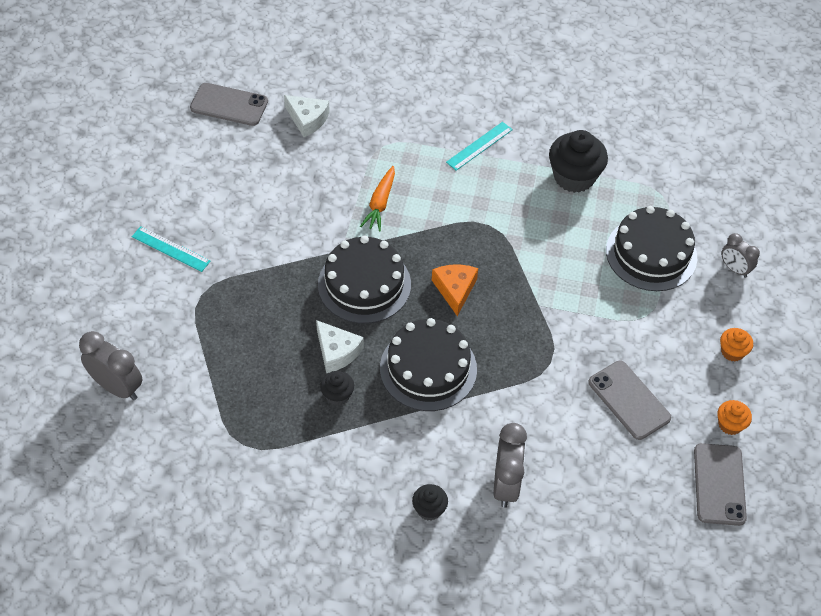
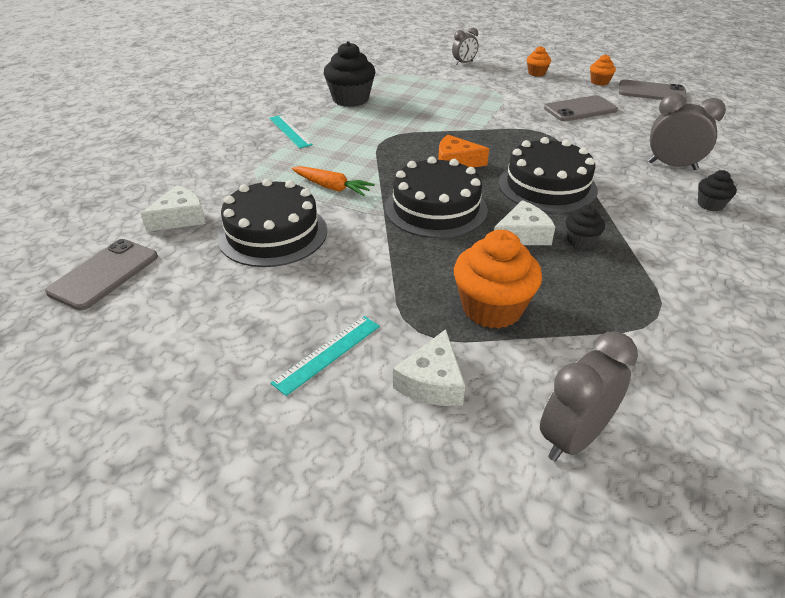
camera: 75 degrees left, 15 degrees down
black cake [606,206,697,291] -> black cake moved to [217,179,327,267]
none -> white cheese [393,329,465,406]
none -> orange cupcake [454,230,542,329]

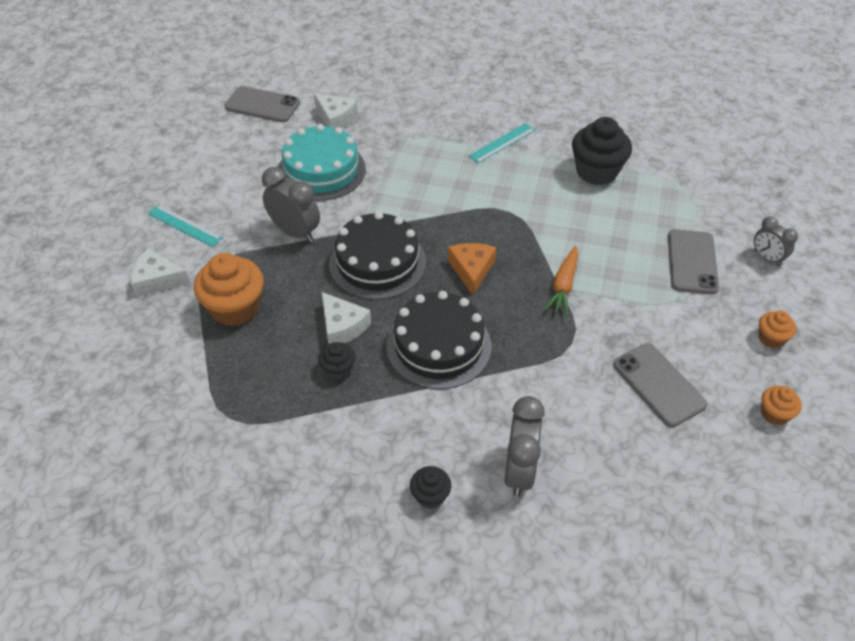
camera: 80 degrees right, 10 degrees up
black cake [217,179,327,267] -> turquoise cake [278,124,366,201]
orange carrot [292,166,375,196] -> orange carrot moved to [544,246,578,315]
grey clock [540,331,638,461] -> grey clock moved to [262,167,320,243]
grey phone [619,80,687,100] -> grey phone moved to [668,229,719,294]

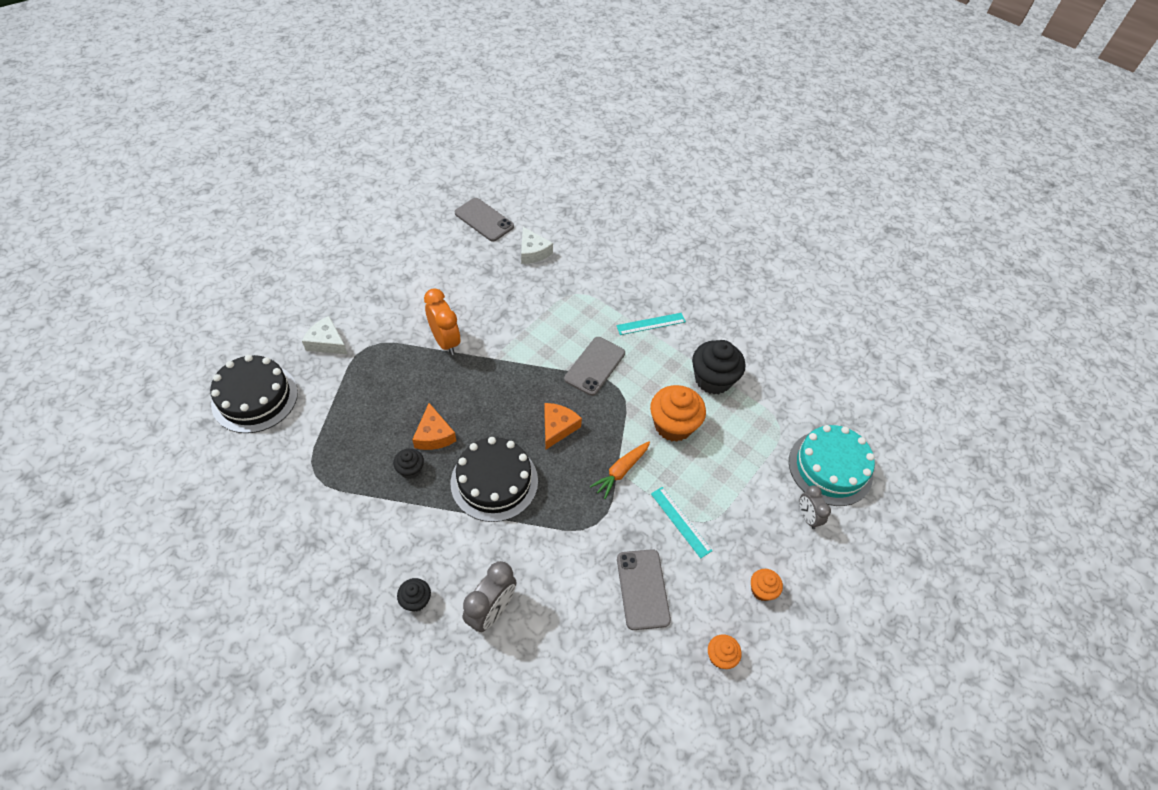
camera: 20 degrees right, 5 degrees up
turquoise ruler [148,205,223,247] -> turquoise ruler moved to [651,487,712,559]
orange cupcake [194,253,264,327] -> orange cupcake moved to [650,385,706,442]
grey clock [262,167,320,243] -> orange clock [424,288,460,355]
turquoise cake [278,124,366,201] -> turquoise cake moved to [789,425,875,506]
white cheese [322,292,371,344] -> orange cheese [412,403,456,450]
black cake [329,212,426,300] -> black cake moved to [210,355,298,433]
grey phone [668,229,719,294] -> grey phone moved to [564,337,625,396]

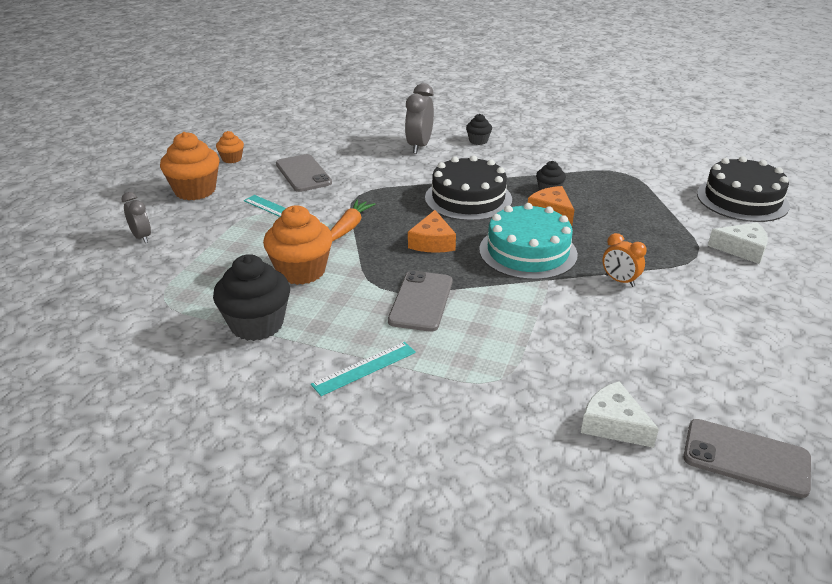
camera: 165 degrees right, 20 degrees down
orange clock [424,288,460,355] -> orange clock [602,233,647,287], size x0.62
orange cupcake [751,569,783,601] -> orange cupcake [160,132,219,200], size x1.94
turquoise cake [789,425,875,506] -> turquoise cake moved to [479,203,578,280]

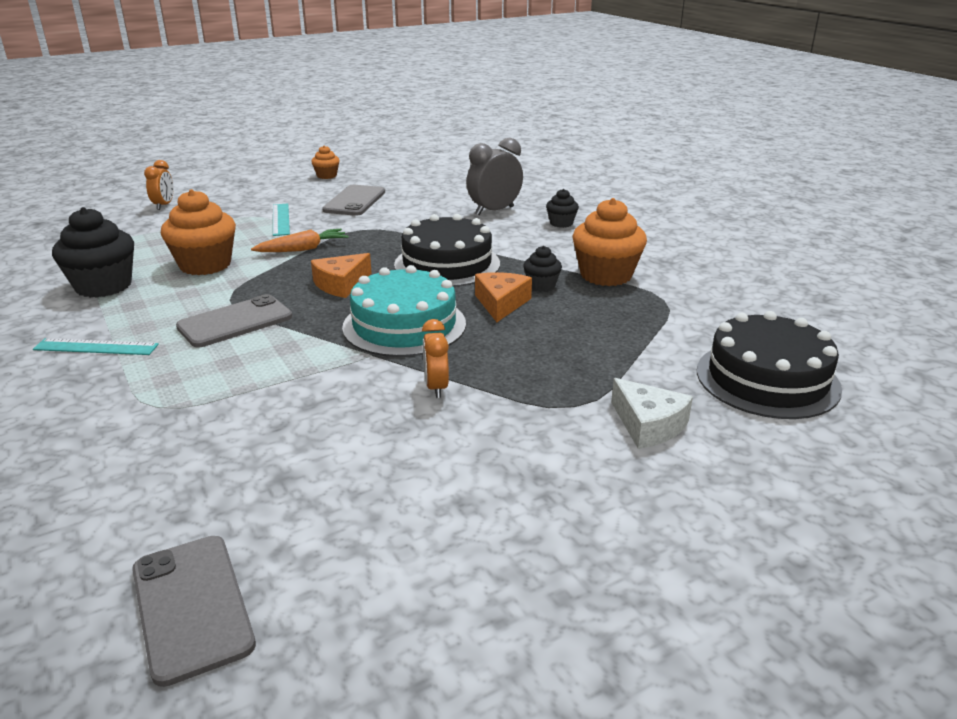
camera: 40 degrees right, 5 degrees down
grey clock [122,192,151,243] -> orange clock [144,160,173,210]
orange cupcake [160,132,219,200] -> orange cupcake moved to [572,198,647,286]
white cheese [581,381,659,448] -> none

